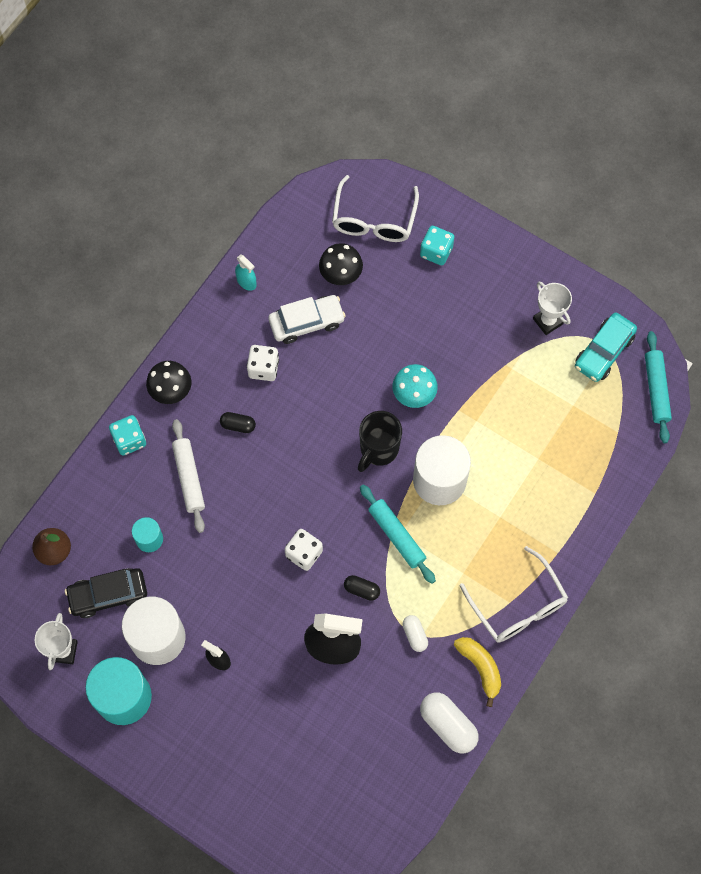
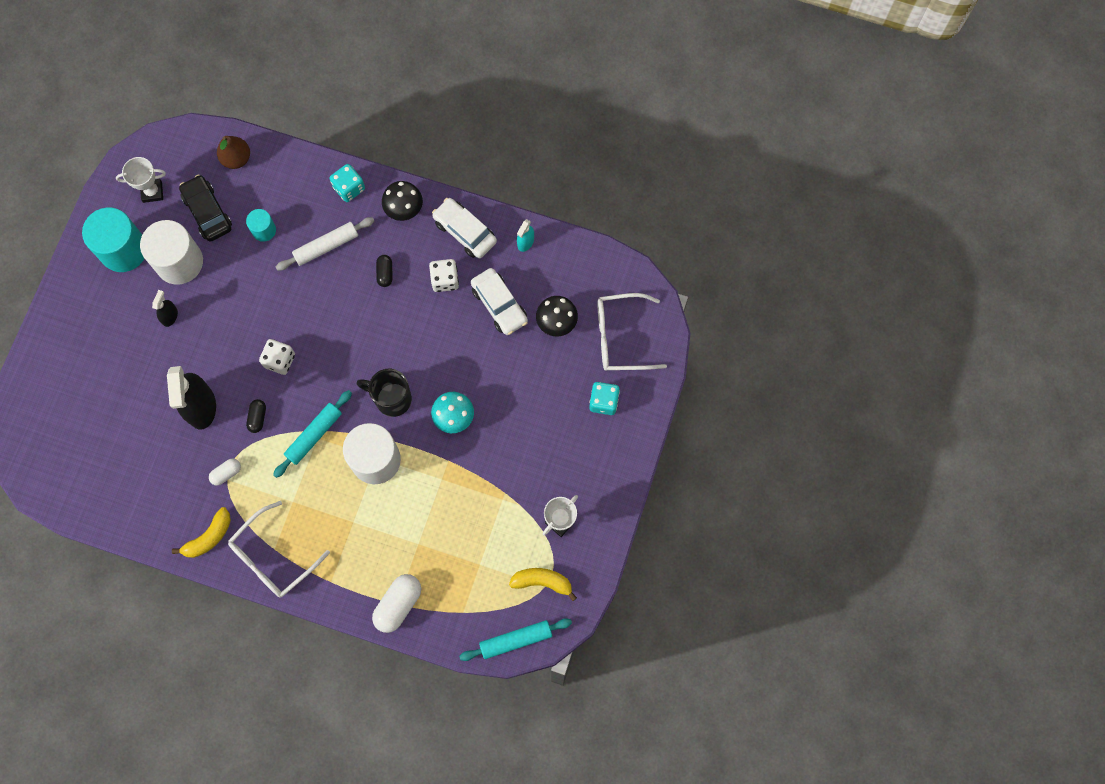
camera: 75 degrees right, 5 degrees up
white capsule [420,692,479,754] -> white capsule moved to [372,574,421,633]
turquoise car [575,313,637,382] -> yellow banana [509,568,577,601]
none -> white car [432,198,497,258]

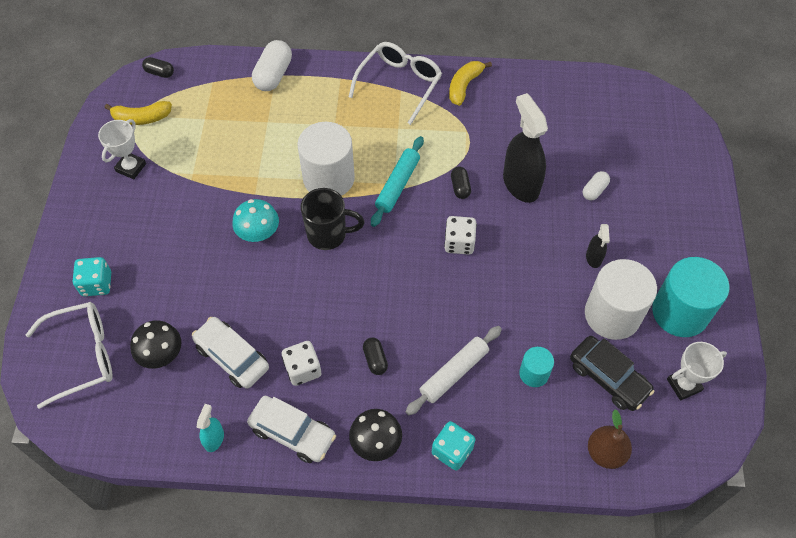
camera: 165 degrees right, 15 degrees down
white capsule [209,458,241,486] -> white capsule moved to [583,171,610,200]
turquoise rolling pin [459,618,572,661] -> black capsule [142,57,174,78]

